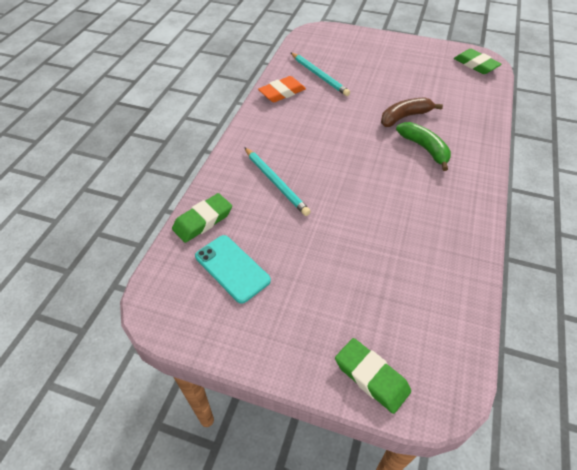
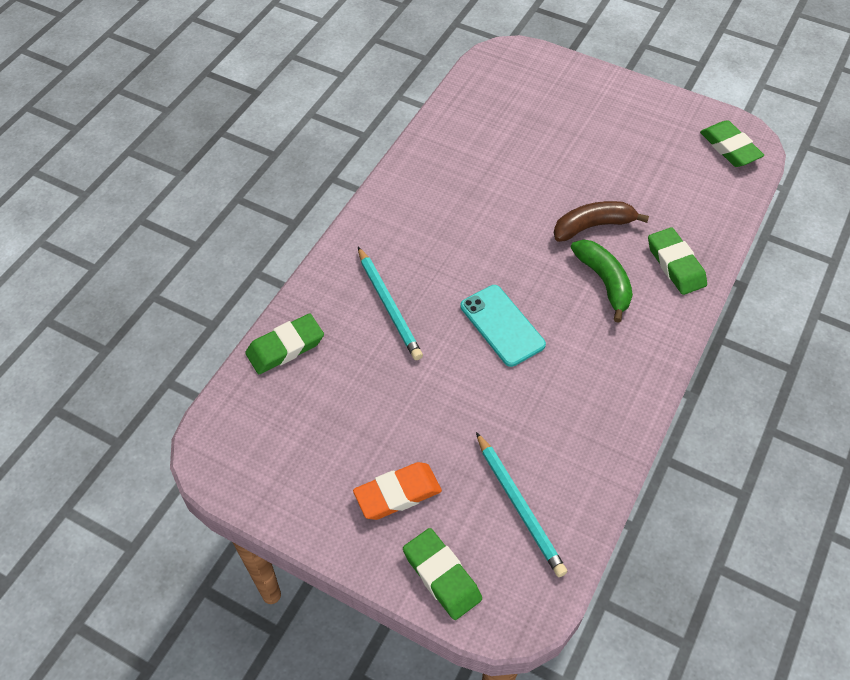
camera: 10 degrees right, 5 degrees up
turquoise phone [195,235,271,304] -> turquoise phone moved to [460,285,546,367]
orange eraser [258,76,306,102] -> orange eraser moved to [353,462,442,520]
turquoise pencil [290,52,350,96] -> turquoise pencil moved to [476,432,567,577]
none -> green eraser [648,227,707,295]

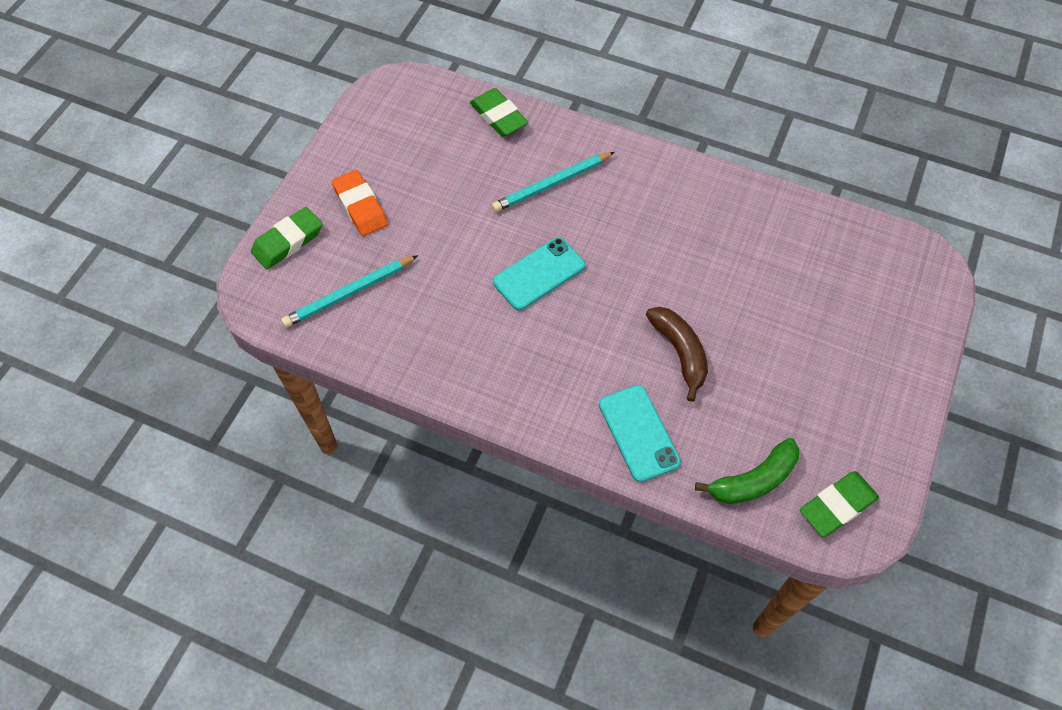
camera: 85 degrees right, 5 degrees up
green banana [571,240,633,323] -> green banana moved to [695,438,799,504]
green eraser [648,227,707,295] -> turquoise phone [599,385,681,482]

